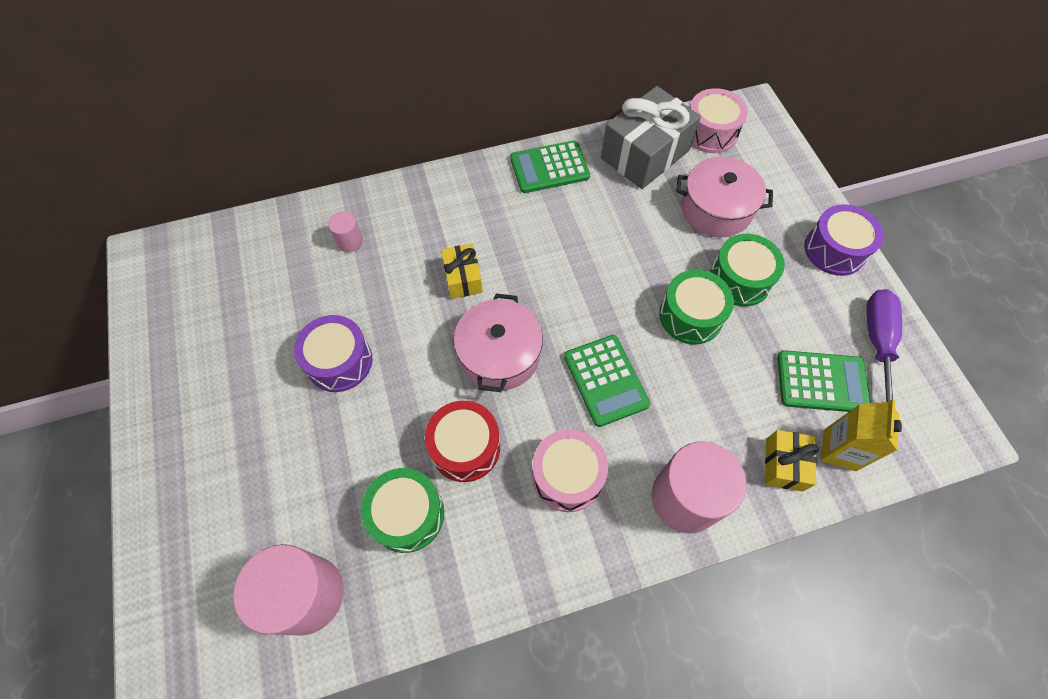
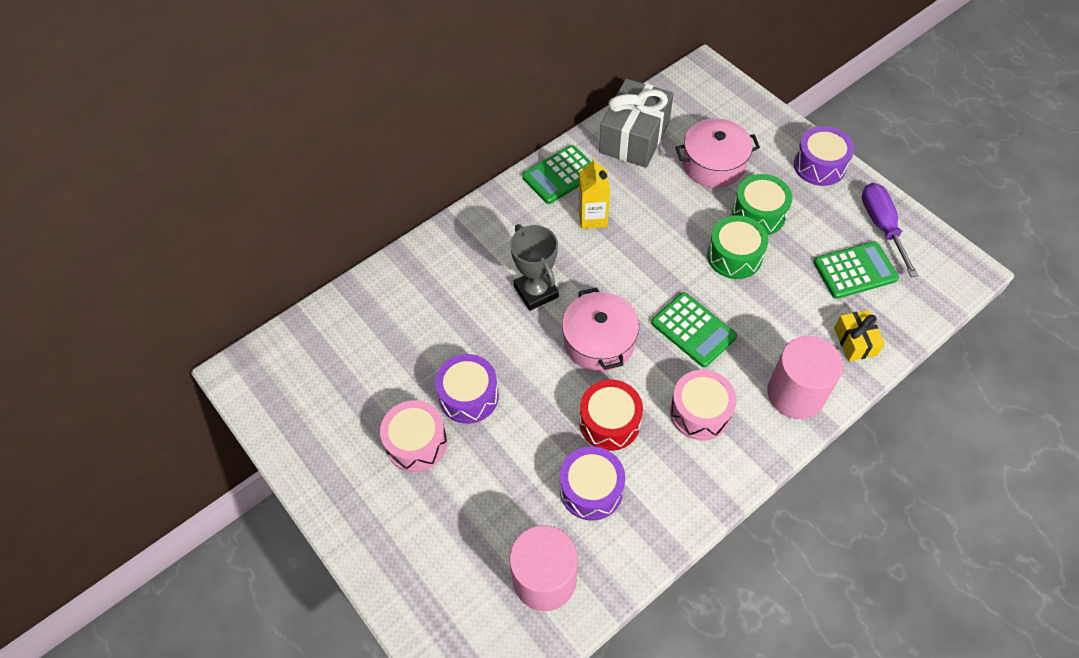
camera: 20 degrees left, 5 degrees down
pink cylinder [328,212,363,252] -> none
green drum [361,468,444,553] -> purple drum [560,446,625,521]
yellow gift [441,244,483,299] -> grey trophy [510,224,559,311]
pink drum [690,88,748,153] -> pink drum moved to [380,400,447,472]
yellow carton [821,399,902,471] -> yellow carton moved to [578,158,610,229]

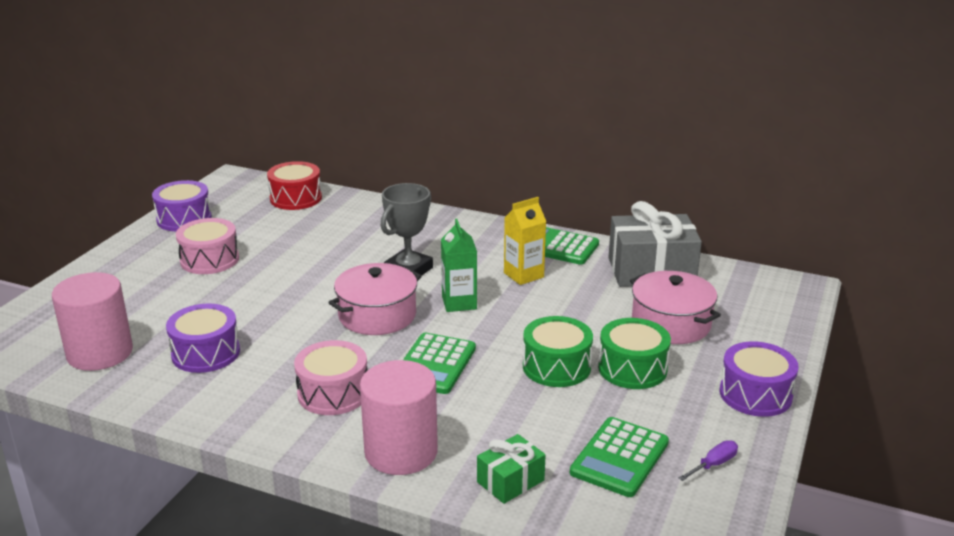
camera: 60 degrees right, 30 degrees down
purple drum [435,354,499,424] -> purple drum moved to [152,180,212,231]
red drum [579,380,643,451] -> red drum moved to [267,161,322,210]
green calculator [814,241,899,299] -> green calculator turned 75 degrees clockwise [570,417,669,497]
yellow gift [834,310,885,361] -> green gift [477,434,546,504]
purple screwdriver [862,183,919,277] -> purple screwdriver [679,440,738,481], size x0.50
none -> green carton [441,219,477,312]

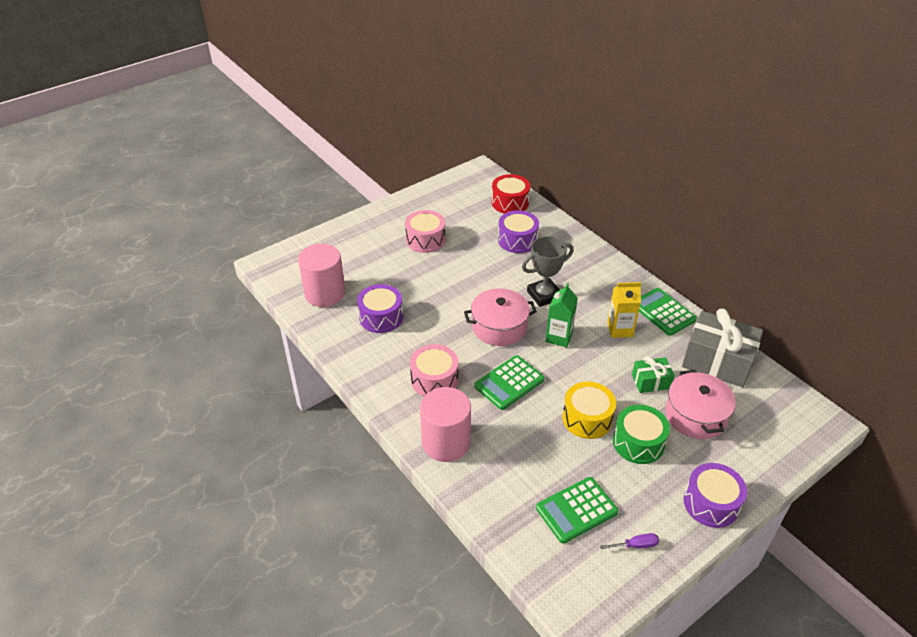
camera: 30 degrees right, 15 degrees up
purple drum [152,180,212,231] -> purple drum moved to [498,210,539,253]
green gift [477,434,546,504] -> green gift moved to [632,356,675,393]
green drum [523,316,593,387] -> yellow drum [562,382,616,439]

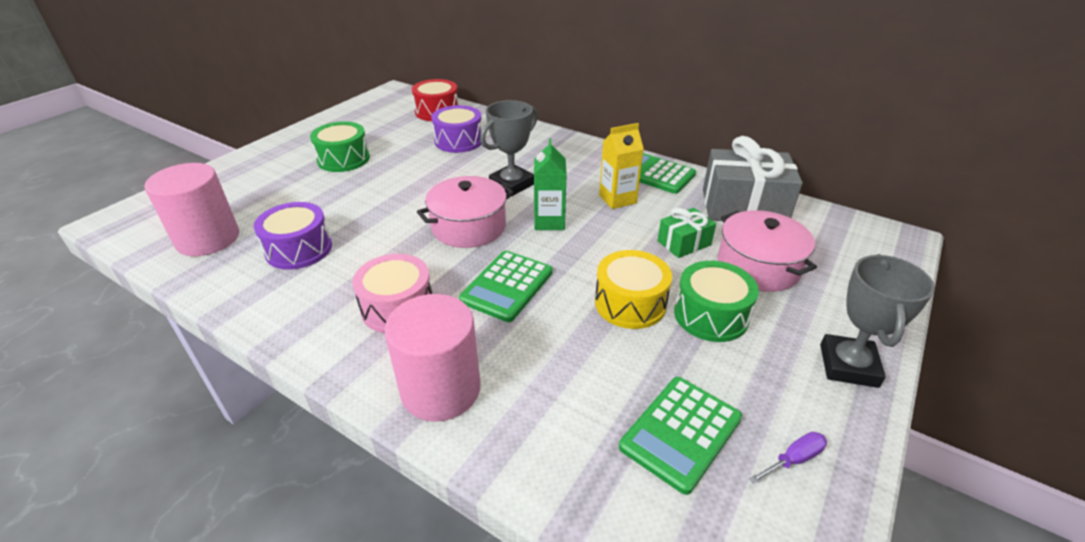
camera: 20 degrees left, 5 degrees down
pink drum [405,210,446,253] -> green drum [310,121,370,172]
purple drum [683,463,747,528] -> grey trophy [820,254,935,388]

